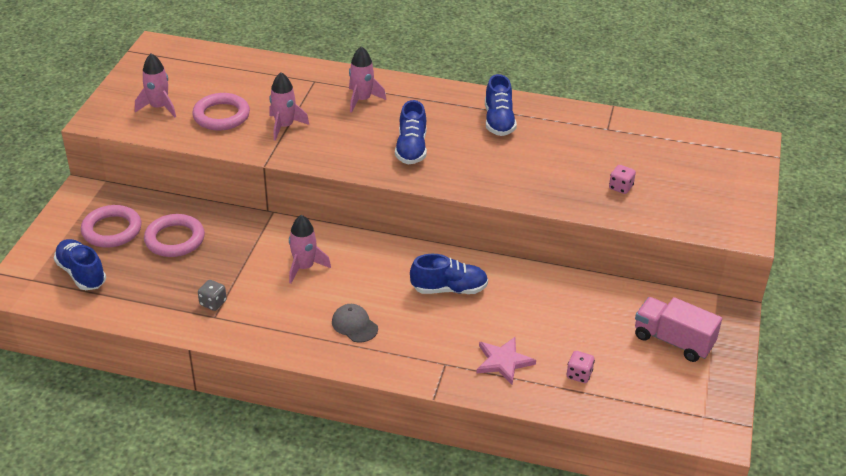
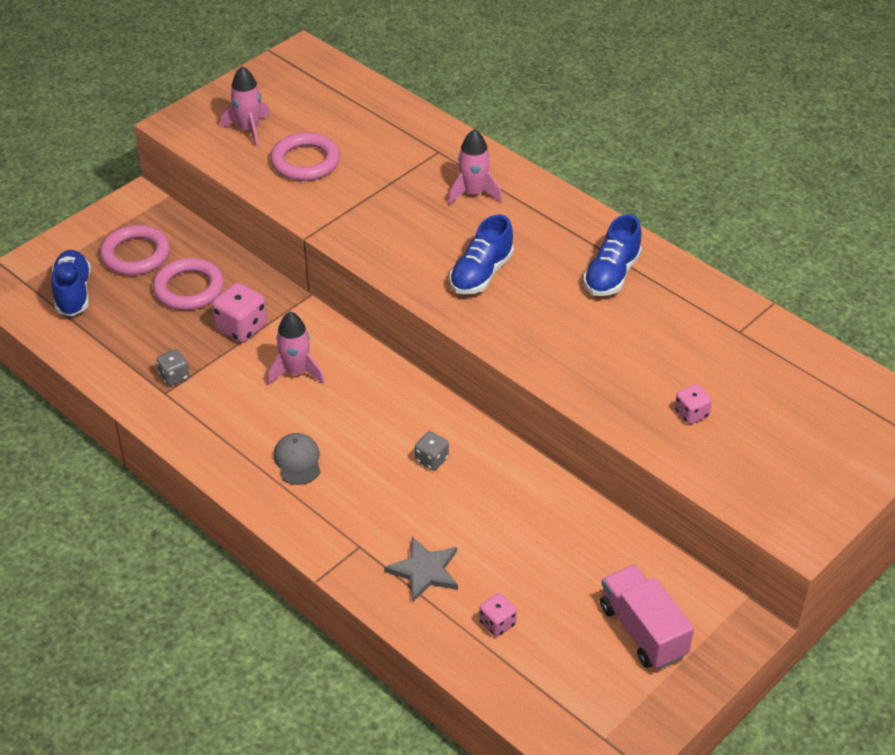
camera: 30 degrees right, 5 degrees up
pink rocket [269,72,309,141] -> none
blue shoe [410,254,488,294] -> grey dice [415,431,449,471]
pink star [477,337,536,385] -> grey star [384,537,458,603]
none -> pink dice [212,283,267,343]

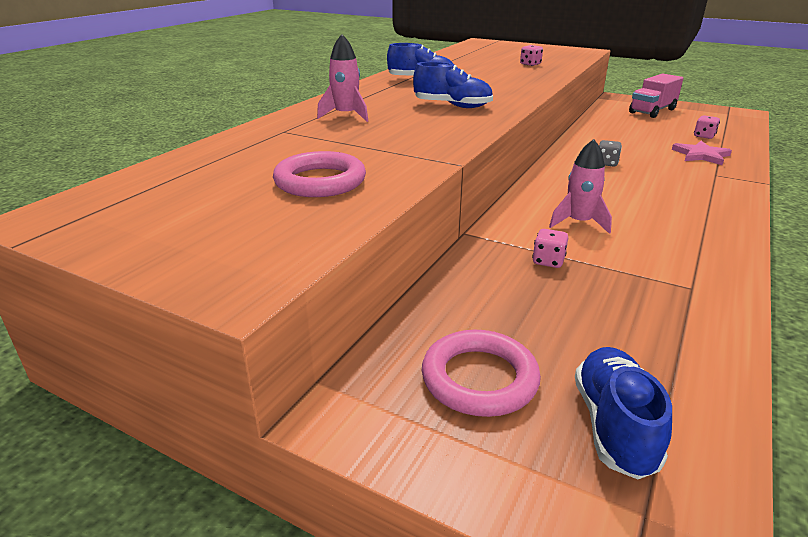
camera: 105 degrees left, 15 degrees down
blue shoe [51,250,91,316] -> blue shoe turned 120 degrees clockwise [575,347,672,479]
pink ring [153,258,224,310] -> none
grey dice [156,349,190,386] -> none
pink dice [212,283,267,343] -> pink dice [532,229,568,268], size x0.60
pink rocket [221,66,270,147] -> none
grey cap [274,433,321,485] -> none
grey star [384,537,458,603] -> pink star [672,141,732,165]

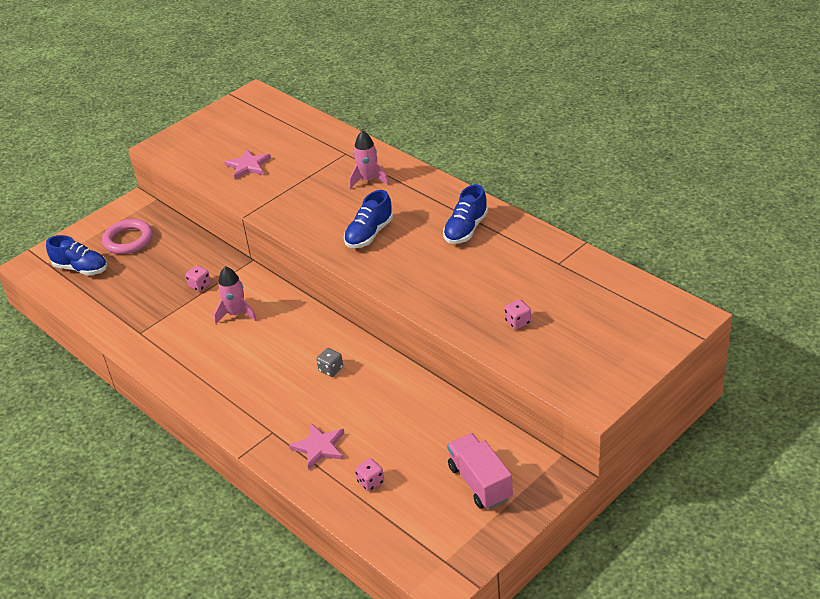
camera: 110 degrees right, 10 degrees up
pink ring [273,151,366,197] -> pink star [224,149,271,179]

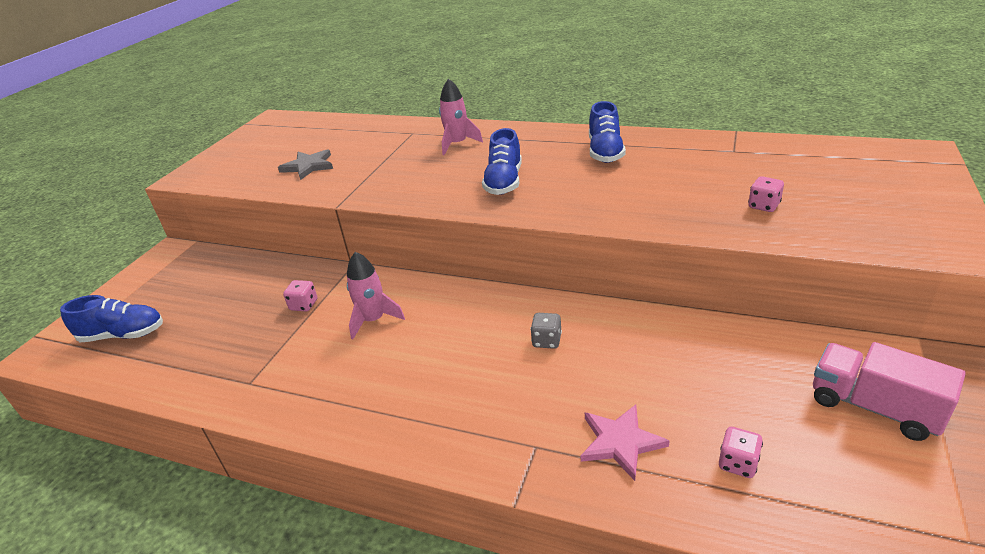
camera: 25 degrees left, 5 degrees down
pink ring [102,219,153,254] -> none
pink star [224,149,271,179] -> grey star [278,149,333,180]

